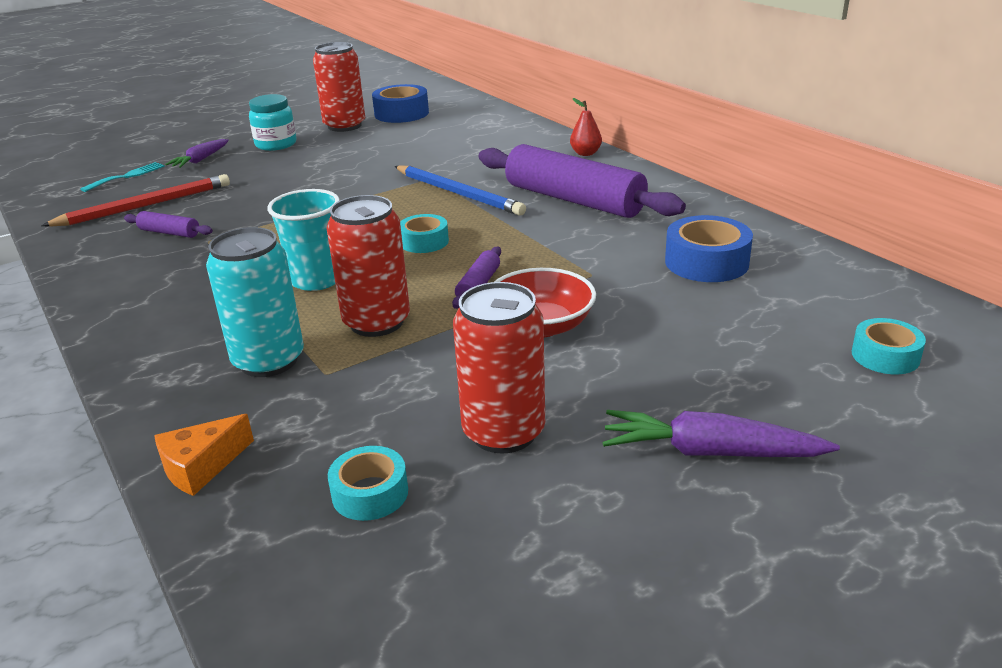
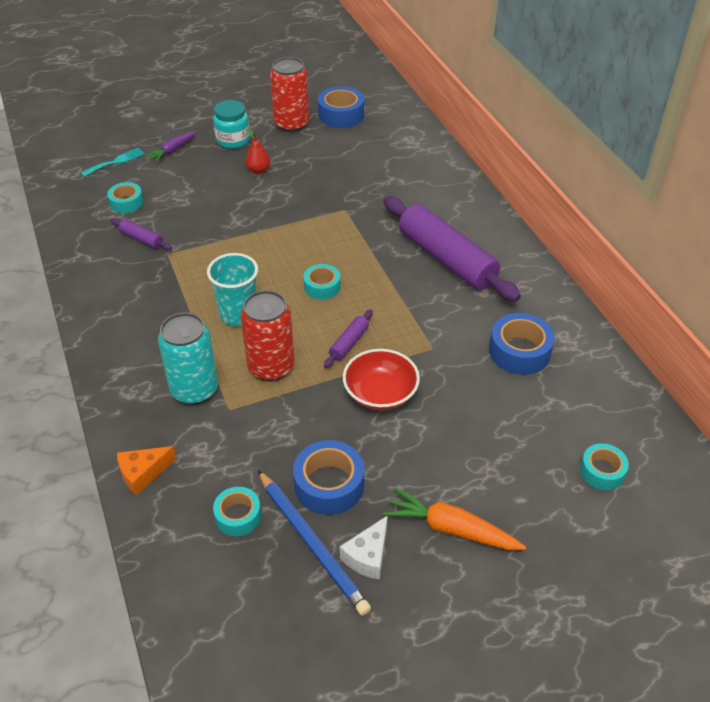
camera: 10 degrees right, 15 degrees up
red pencil [41,174,230,227] -> turquoise tape [107,182,144,213]
blue pencil [394,165,526,216] -> blue pencil moved to [258,470,371,616]
red can [453,282,545,454] -> blue tape [293,440,364,515]
red pear [570,98,602,156] -> red pear moved to [245,129,271,174]
purple carrot [602,410,840,457] -> orange carrot [383,487,526,550]
none -> white cheese [340,515,388,580]

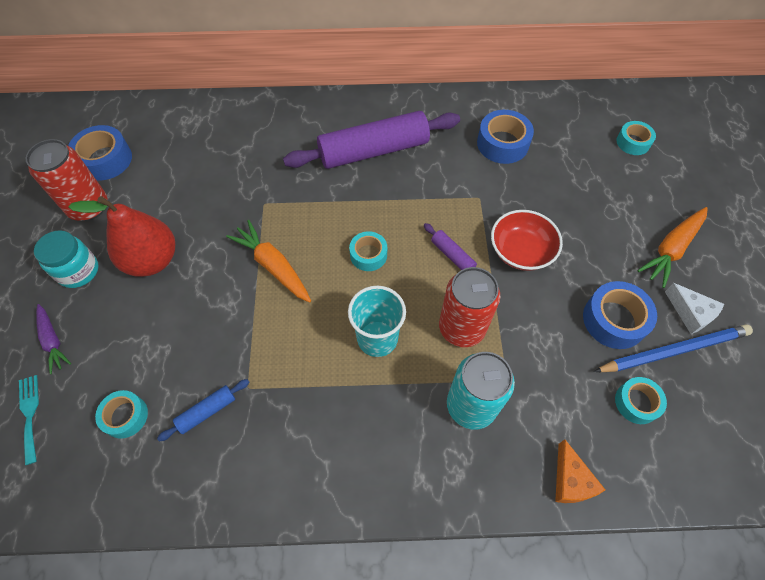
camera: 70 degrees left, 15 degrees up
purple rolling pin [110,218,172,250] -> blue rolling pin [157,379,249,442]
red pear [245,129,271,174] -> red pear [68,196,175,277], size x2.06
none -> orange carrot [226,220,311,303]

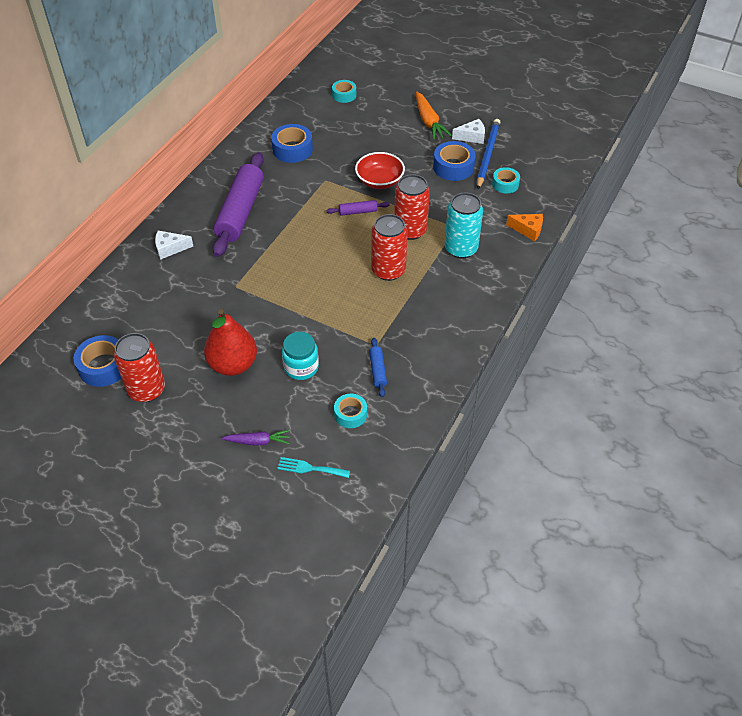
camera: 60 degrees left, 10 degrees down
turquoise jar [34,230,99,288] -> turquoise jar moved to [282,332,319,380]
orange carrot [226,220,311,303] -> none
turquoise cup [348,286,406,357] -> red can [371,214,408,281]
turquoise tape [349,231,387,271] -> none
none -> white cheese [155,231,193,260]

